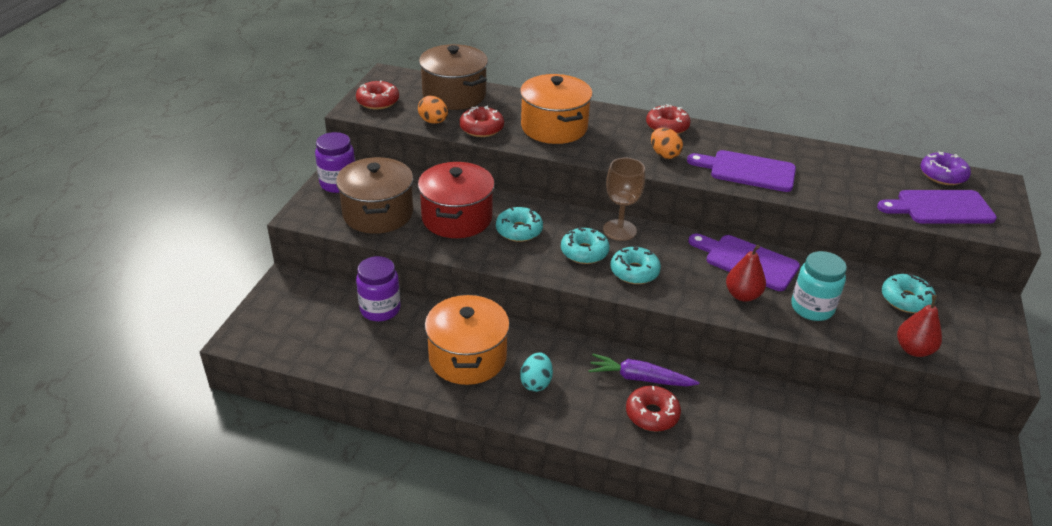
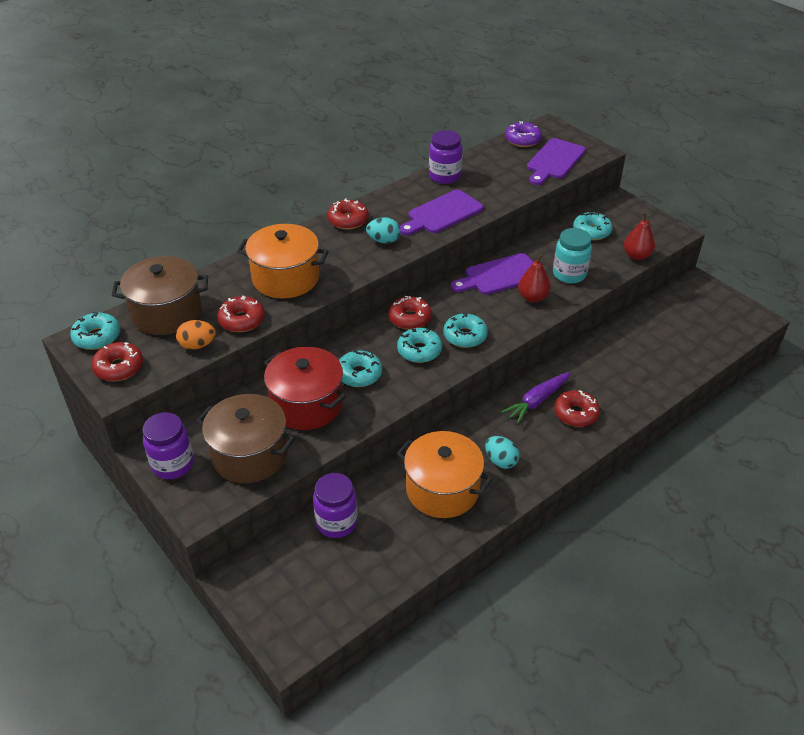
camera: 55 degrees left, 5 degrees up
brown goblet [603,158,645,241] -> red donut [388,296,432,330]
orange egg [651,128,683,159] -> turquoise egg [366,217,400,244]
none -> turquoise donut [70,312,120,350]
none -> purple jar [429,130,463,184]

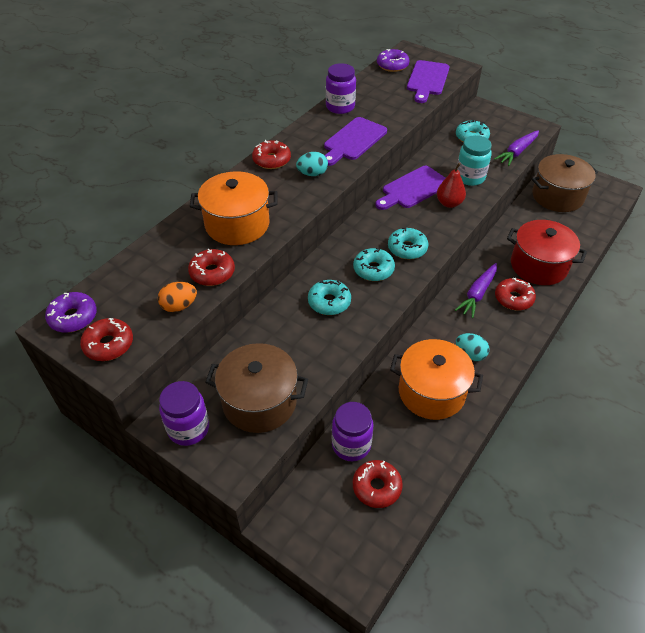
camera: 15 degrees left, 5 degrees up
turquoise donut [70,312,120,350] -> purple donut [45,292,97,333]
brown pot [112,256,208,335] -> brown pot moved to [532,154,598,212]
red pot [264,347,346,430] -> red pot moved to [507,220,587,285]
red donut [388,296,432,330] -> red donut moved to [353,460,403,508]
red pear [624,212,655,260] -> purple carrot [494,130,539,166]

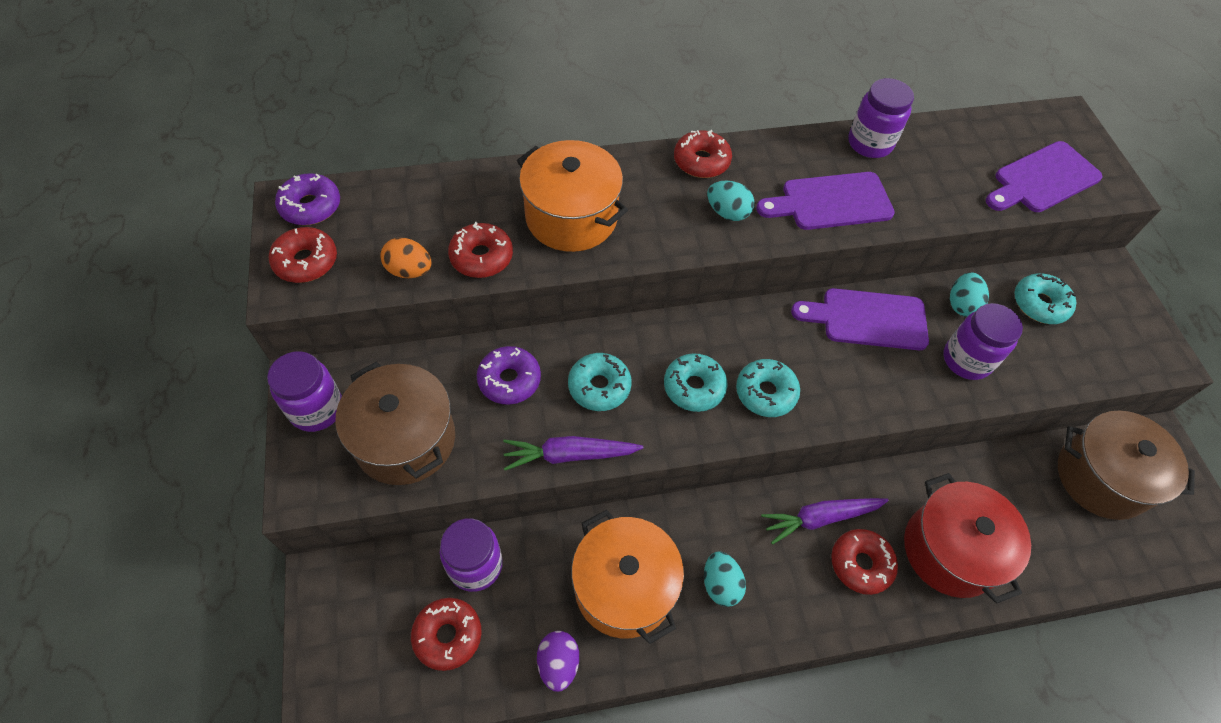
camera: 40 degrees right, 10 degrees up
purple donut [377,49,410,72] -> purple donut moved to [477,346,541,405]
red pear [437,163,466,208] -> none
turquoise jar [457,135,492,186] -> purple jar [943,303,1023,380]
purple carrot [494,130,539,166] -> purple carrot moved to [503,436,644,470]
none -> purple egg [537,631,579,692]
none -> turquoise egg [950,272,989,317]

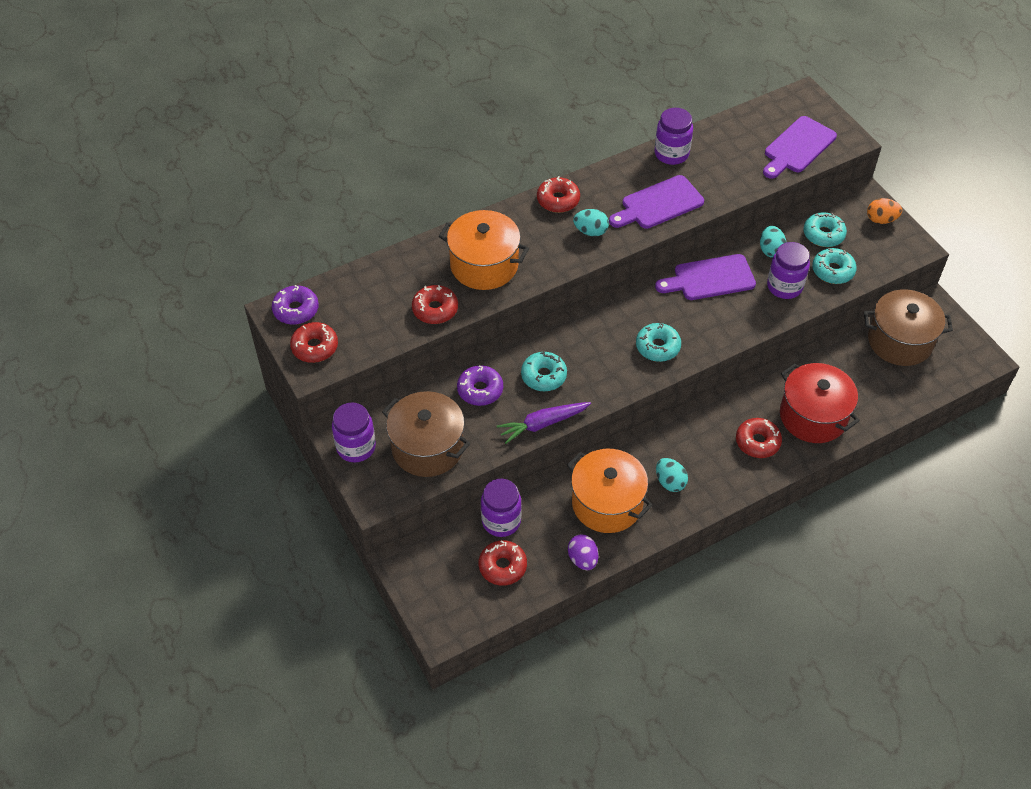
camera: 15 degrees left, 5 degrees down
orange egg [380,238,431,278] -> orange egg moved to [867,198,902,224]
turquoise donut [664,353,727,412] -> turquoise donut moved to [812,248,857,284]
purple carrot [761,498,888,544] -> none

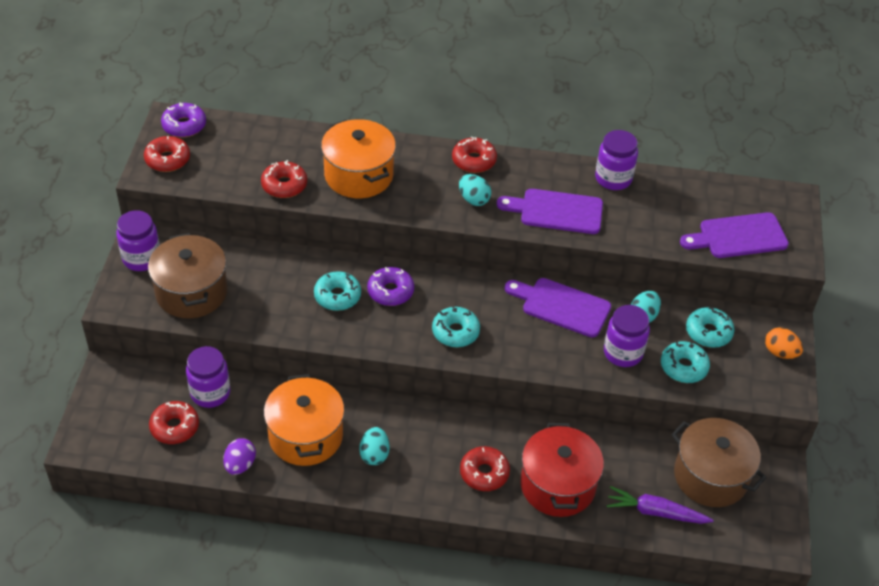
camera: 35 degrees right, 5 degrees down
purple donut [457,365,503,406] -> purple donut moved to [367,267,414,306]
purple carrot [497,402,591,444] -> purple carrot moved to [606,486,714,524]

